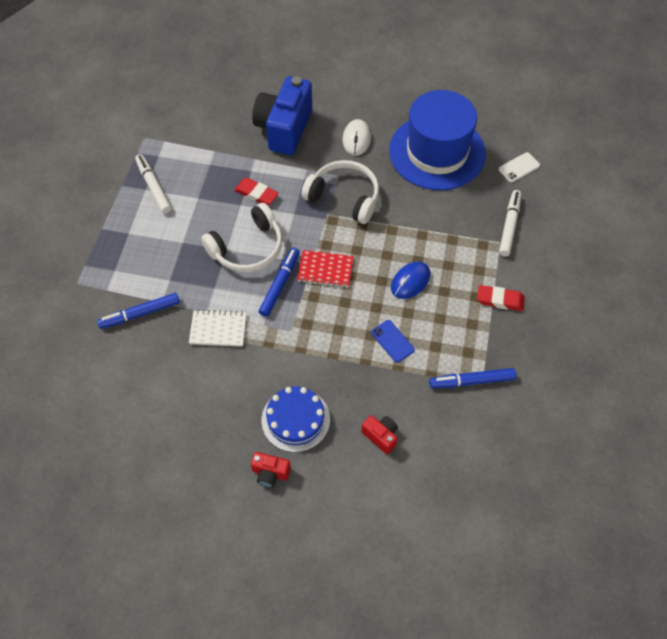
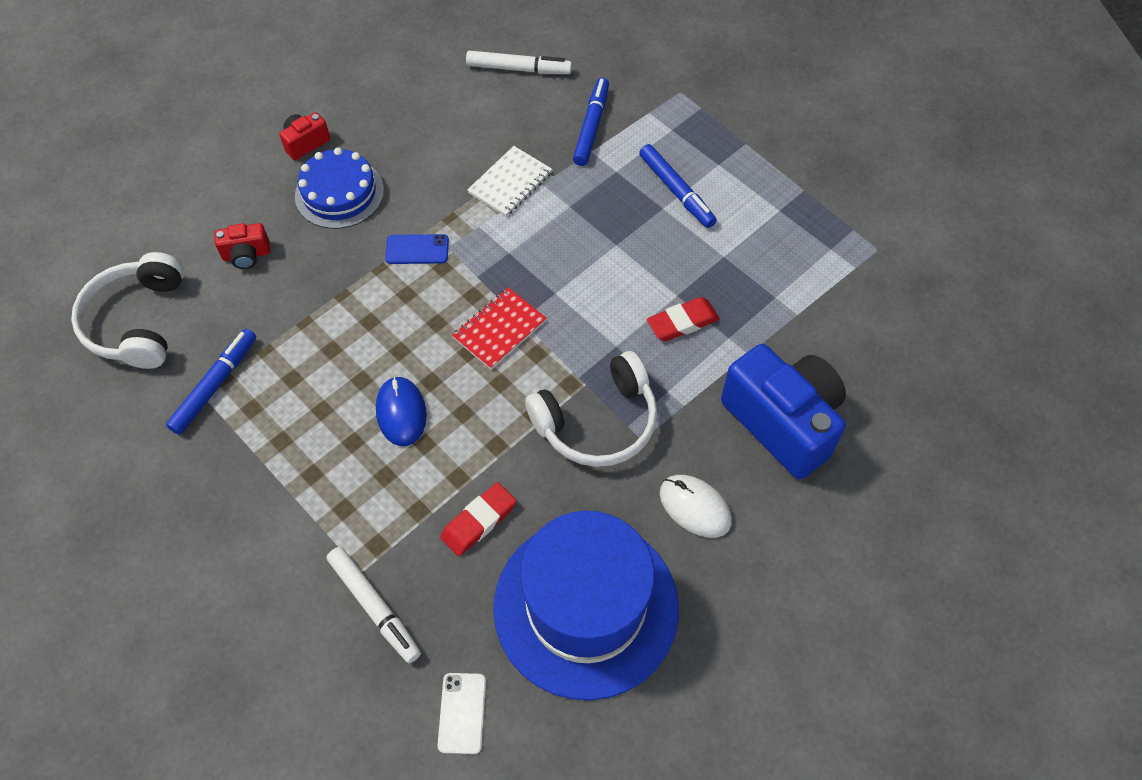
camera: 125 degrees right, 0 degrees up
white marker [135,154,172,213] -> white marker moved to [466,51,572,74]
white headphones [201,203,282,272] -> white headphones moved to [71,252,183,369]
blue marker [259,248,300,317] -> blue marker moved to [639,144,717,228]
blue phone [371,320,415,363] -> blue phone moved to [385,234,449,264]
red eraser [477,285,525,311] -> red eraser moved to [440,482,516,556]

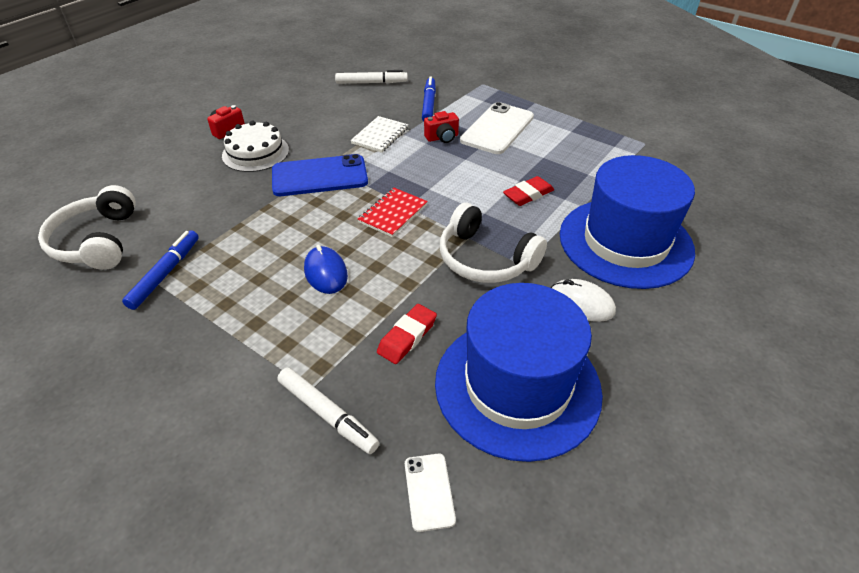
camera: 10 degrees left, 15 degrees down
red camera [214,223,270,269] -> red camera moved to [424,111,459,143]
blue cake [295,147,384,229] -> white cake [222,121,289,172]
blue phone [385,234,449,264] -> blue phone [272,154,368,196], size x1.99
white headphones [525,351,657,467] -> white headphones turned 75 degrees clockwise [440,203,547,283]
blue marker [639,144,717,228] -> white phone [460,102,534,154]
blue camera [721,344,846,479] -> blue hat [560,155,695,289]

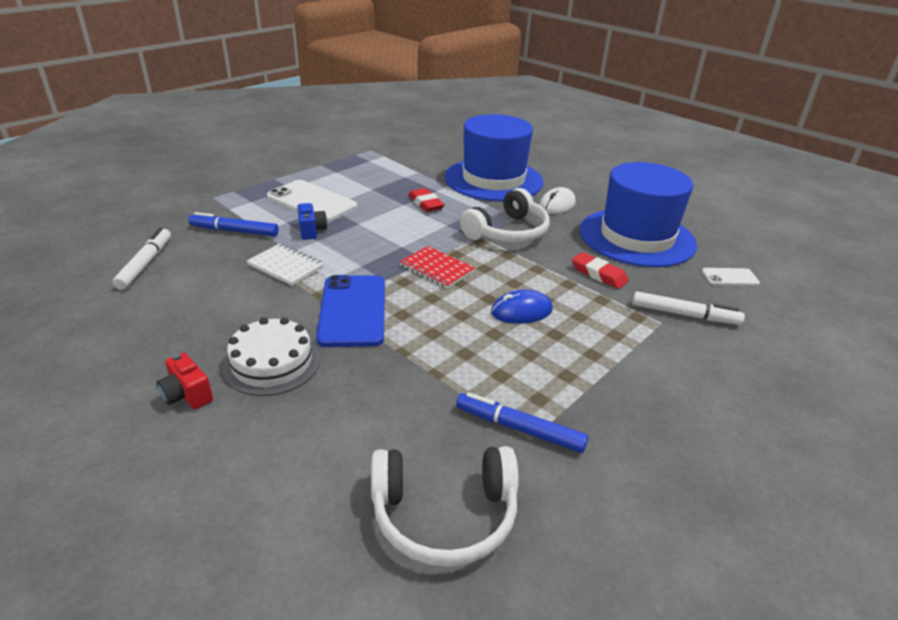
camera: 85 degrees left, 10 degrees down
white marker [277,368,379,454] -> white marker turned 60 degrees clockwise [632,291,745,325]
red camera [424,111,459,143] -> blue camera [297,203,327,240]

